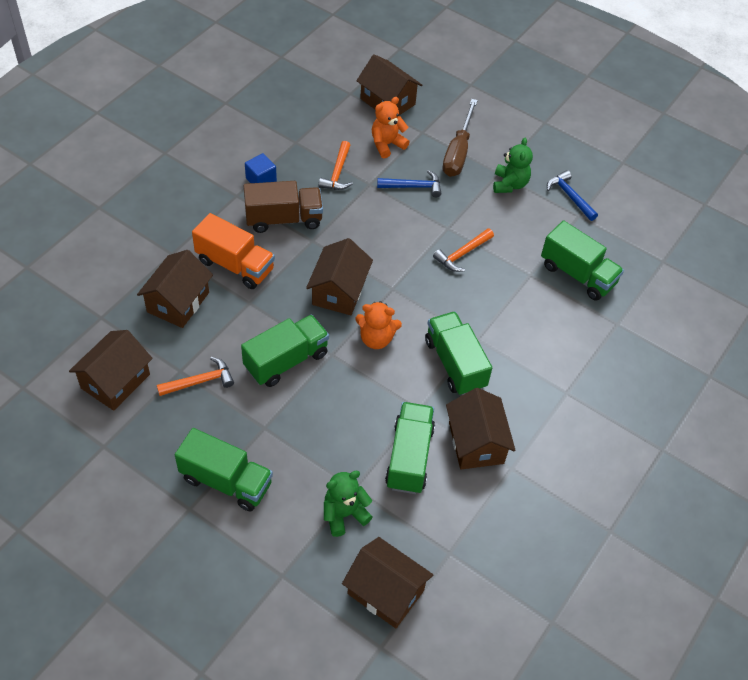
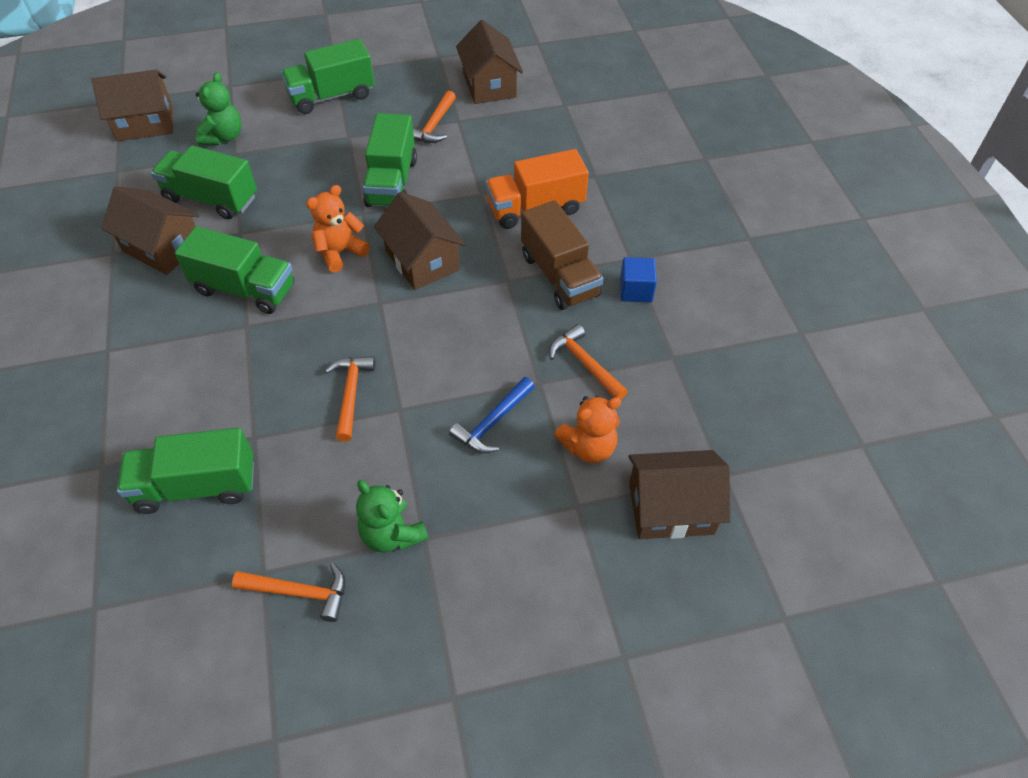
camera: 135 degrees right, 0 degrees up
brown house [137,250,213,328] -> none
brown truck [244,181,323,233] -> brown truck turned 60 degrees counterclockwise [521,200,603,310]
orange teddy bear [372,97,410,158] -> orange teddy bear turned 60 degrees clockwise [554,396,621,463]
green truck [385,402,435,494] -> green truck turned 150 degrees clockwise [151,145,257,219]
brown screwdriver [443,99,478,177] -> none
blue hammer [547,170,598,221] -> orange hammer [232,563,345,622]

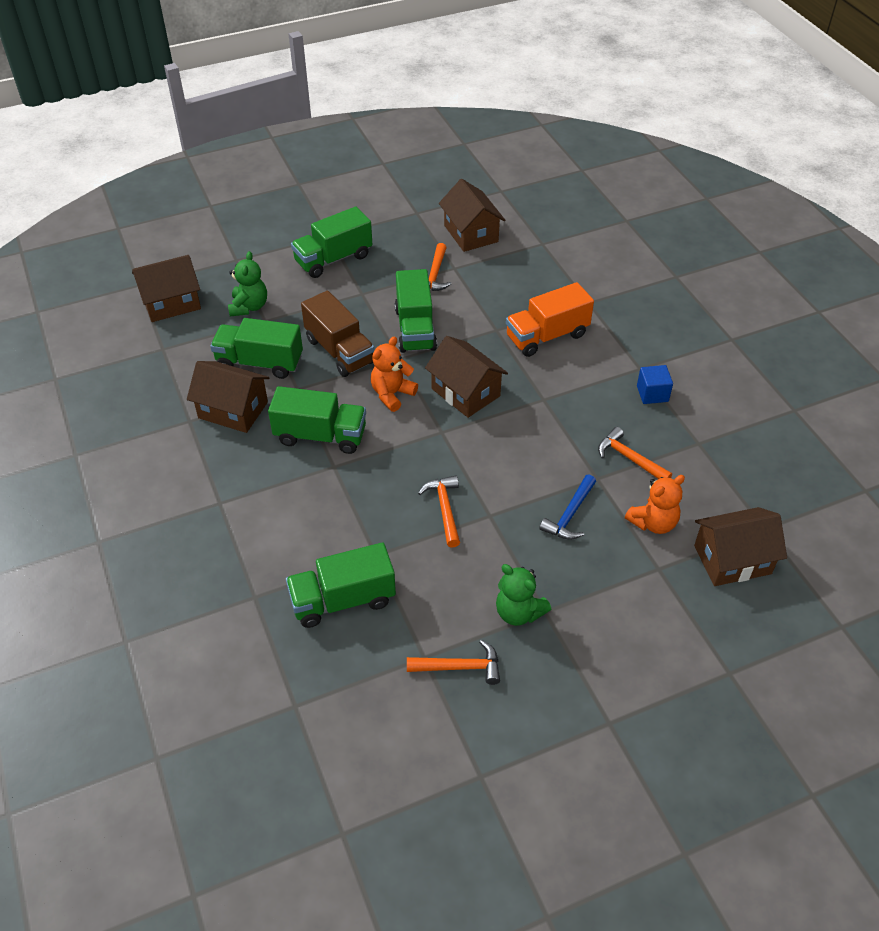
camera: 10 degrees left, 5 degrees down
brown truck [521,200,603,310] -> brown truck moved to [301,291,374,377]

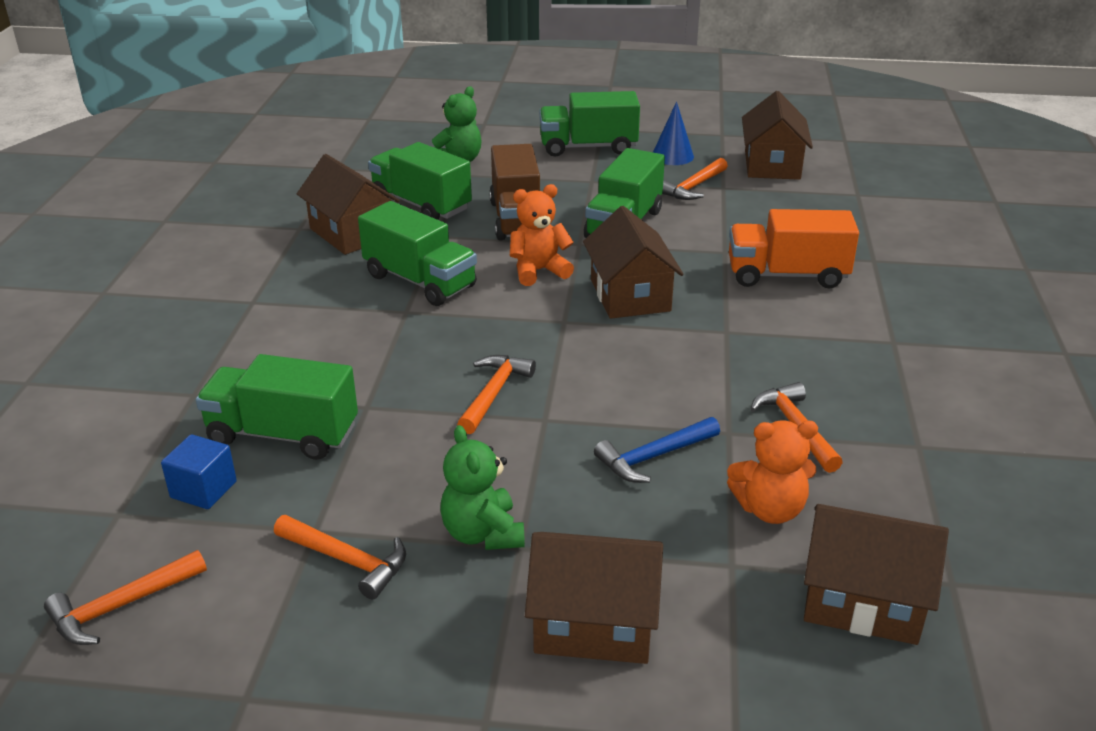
camera: 30 degrees right, 15 degrees down
brown house [132,255,201,322] -> brown house moved to [525,532,663,664]
blue cube [637,365,673,404] -> blue cube moved to [161,434,237,509]
none -> orange hammer [44,550,207,645]
none -> blue cone [653,101,694,165]

